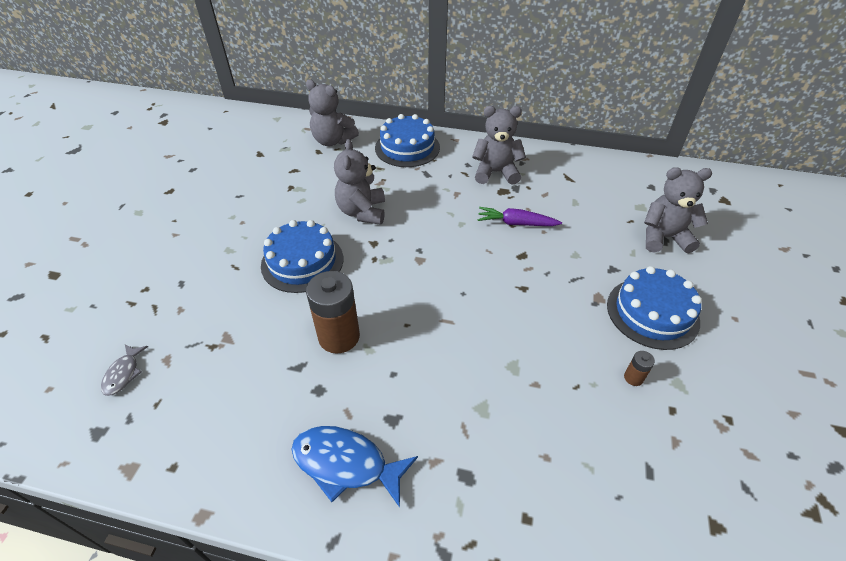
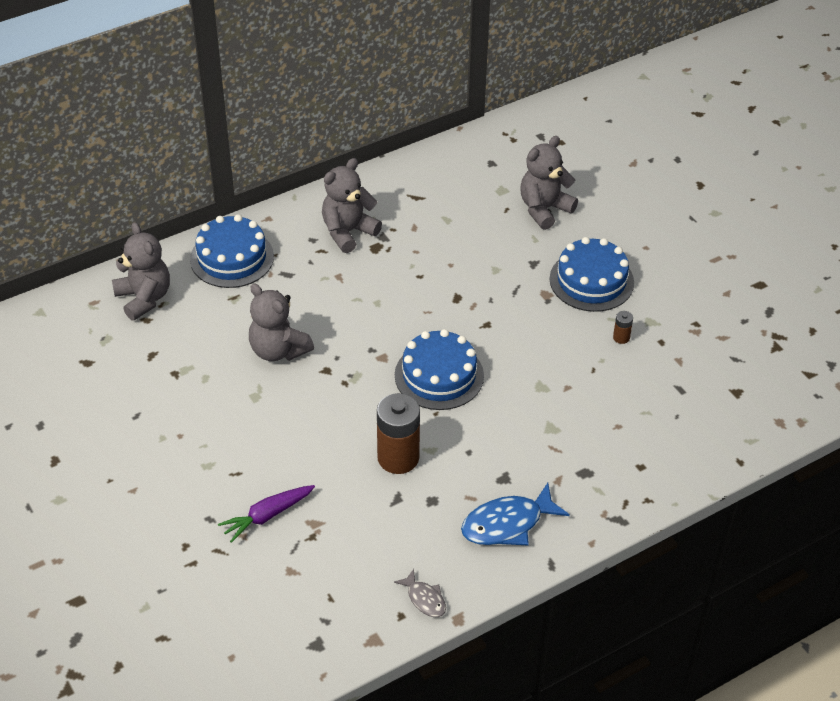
camera: 45 degrees left, 0 degrees up
grey fish [101,344,148,396] -> grey fish moved to [394,569,446,617]
blue cake [261,220,343,293] -> blue cake moved to [395,329,484,410]
grey teddy bear [306,79,359,146] -> grey teddy bear turned 105 degrees counterclockwise [112,222,170,321]
purple carrot [478,207,562,226] -> purple carrot moved to [218,485,315,543]

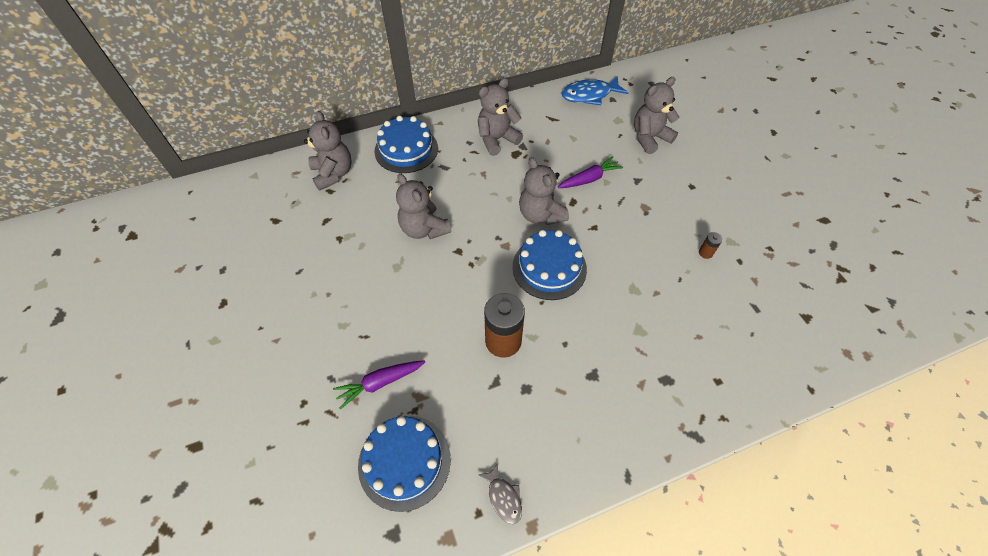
camera: 10 degrees right, 10 degrees up
blue fish [461,483,570,546] -> blue fish moved to [561,76,628,105]
blue cake [550,237,634,312] -> blue cake moved to [358,416,451,512]
none -> grey teddy bear [519,157,569,225]
none -> purple carrot [558,156,623,188]

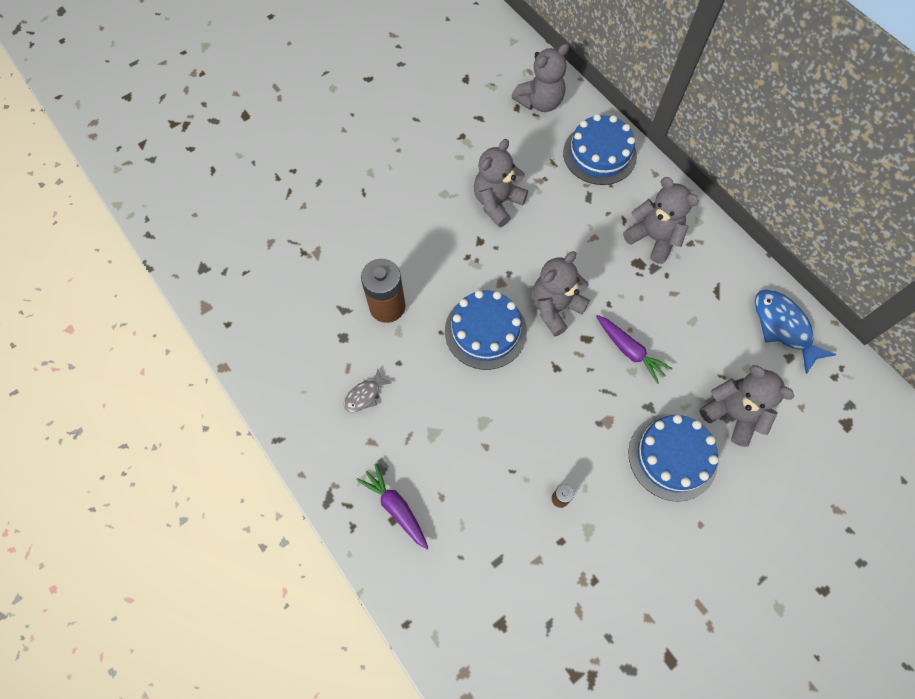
camera: 75 degrees right, 10 degrees up
purple carrot [333,360,425,410] -> purple carrot moved to [357,464,428,549]
blue cake [358,416,451,512] -> blue cake moved to [628,414,718,502]
grey fish [478,463,522,524] -> grey fish moved to [344,369,392,412]

